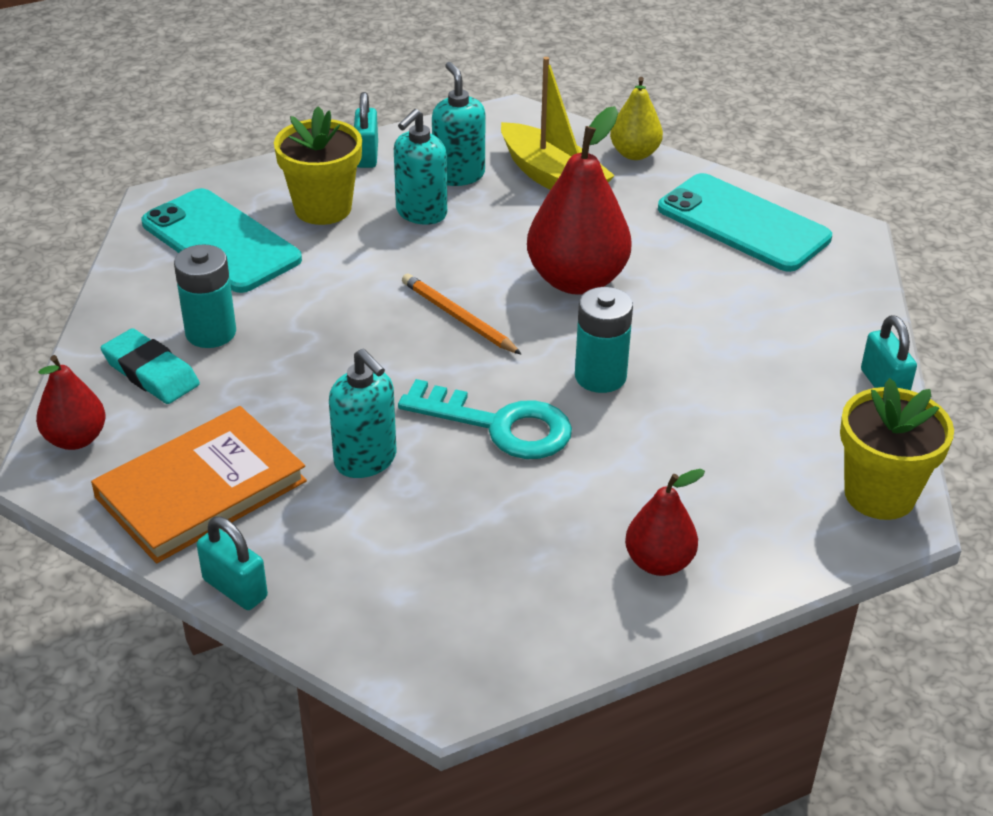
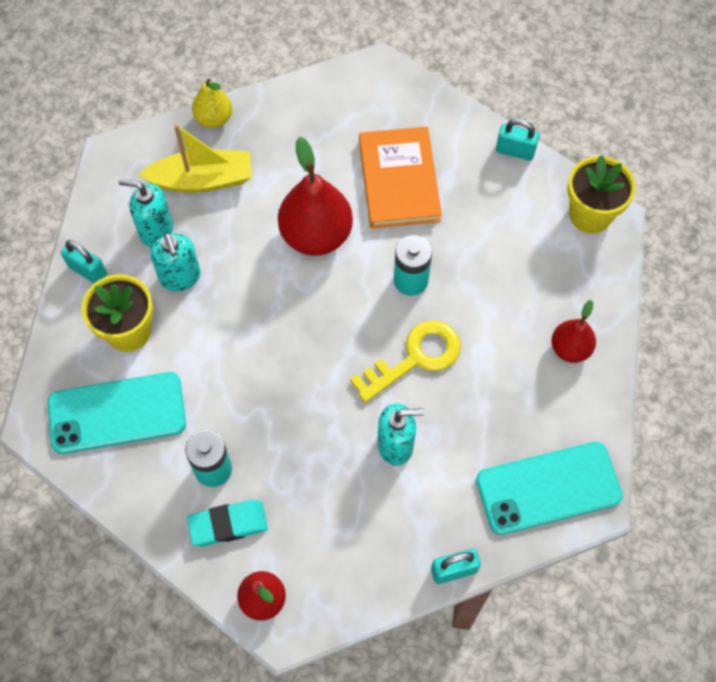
camera: 55 degrees left, 25 degrees up
orange book [91,406,307,563] -> orange book moved to [359,127,442,228]
turquoise key [398,379,572,459] -> yellow key [350,321,461,403]
orange pencil [402,273,522,355] -> none
turquoise phone [658,173,832,272] -> turquoise phone moved to [476,442,623,535]

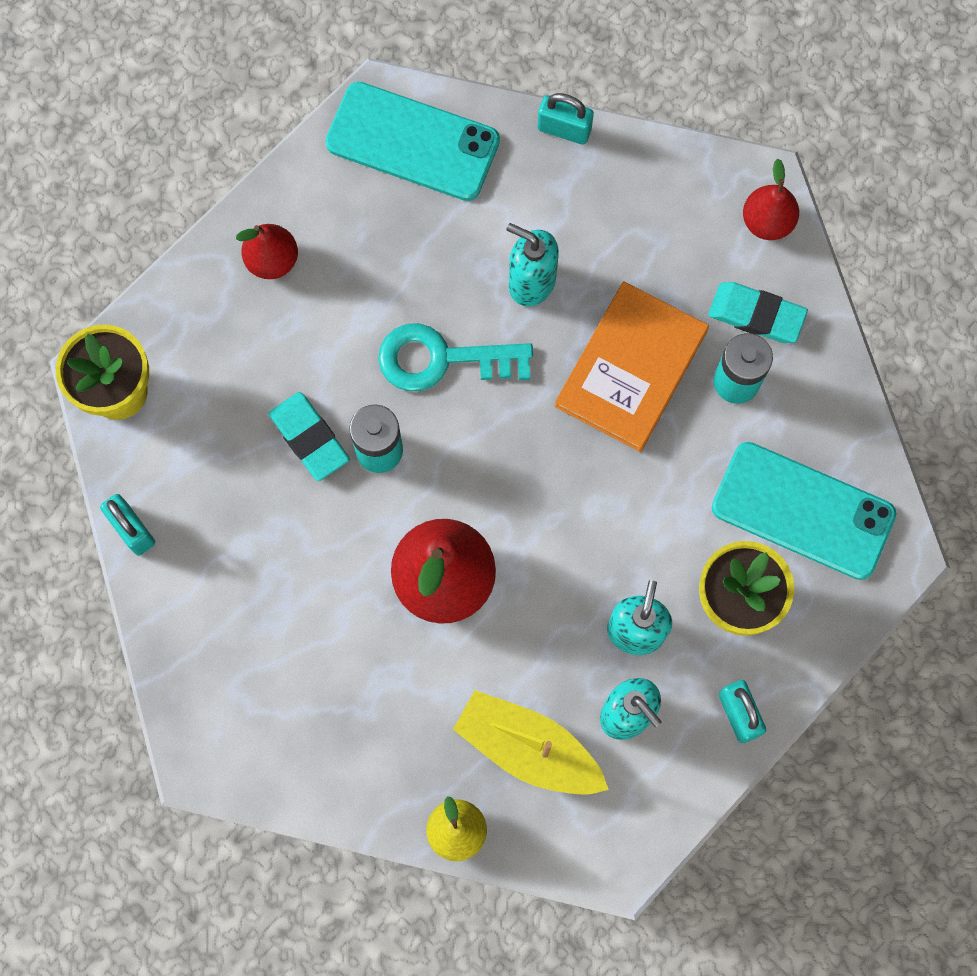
camera: 145 degrees left, 10 degrees up
yellow key [350,321,461,403] -> turquoise key [378,323,533,392]
orange book [359,127,442,228] -> orange book moved to [555,281,709,452]
none -> turquoise eraser [268,392,350,481]

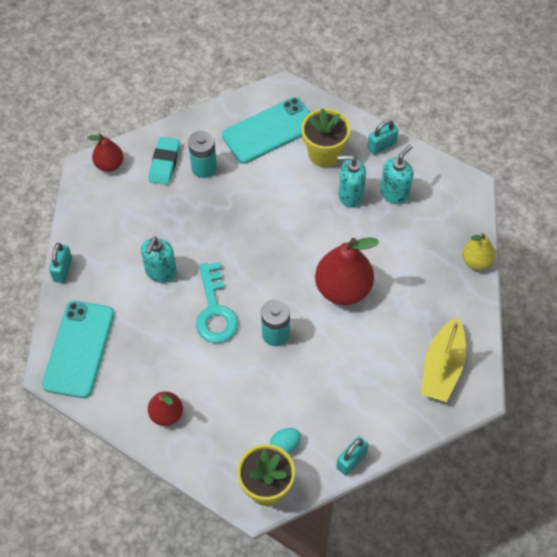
camera: 100 degrees left, 15 degrees down
turquoise eraser [268,392,350,481] -> none
yellow boat [453,690,609,795] -> yellow boat moved to [421,317,466,402]
orange book [555,281,709,452] -> none
turquoise phone [712,442,896,580] -> turquoise phone turned 45 degrees clockwise [222,97,310,164]
none -> turquoise egg [270,428,301,454]

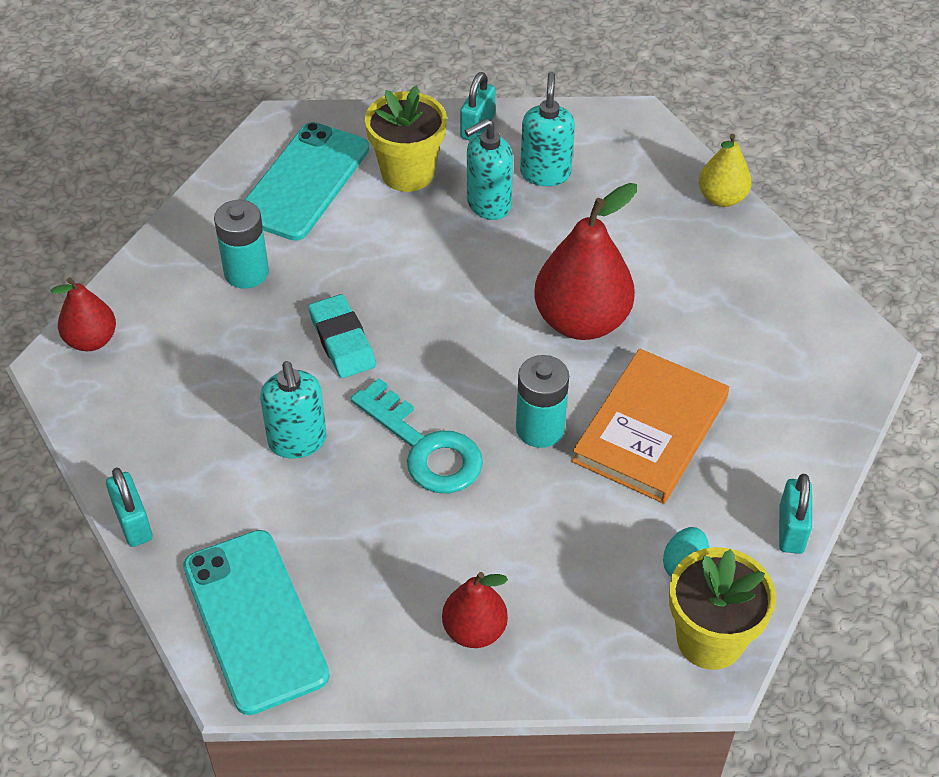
camera: 35 degrees left, 10 degrees down
turquoise eraser [149,137,180,185] -> turquoise eraser moved to [308,294,376,378]
yellow boat [421,317,466,402] -> none
none -> orange book [572,349,729,504]

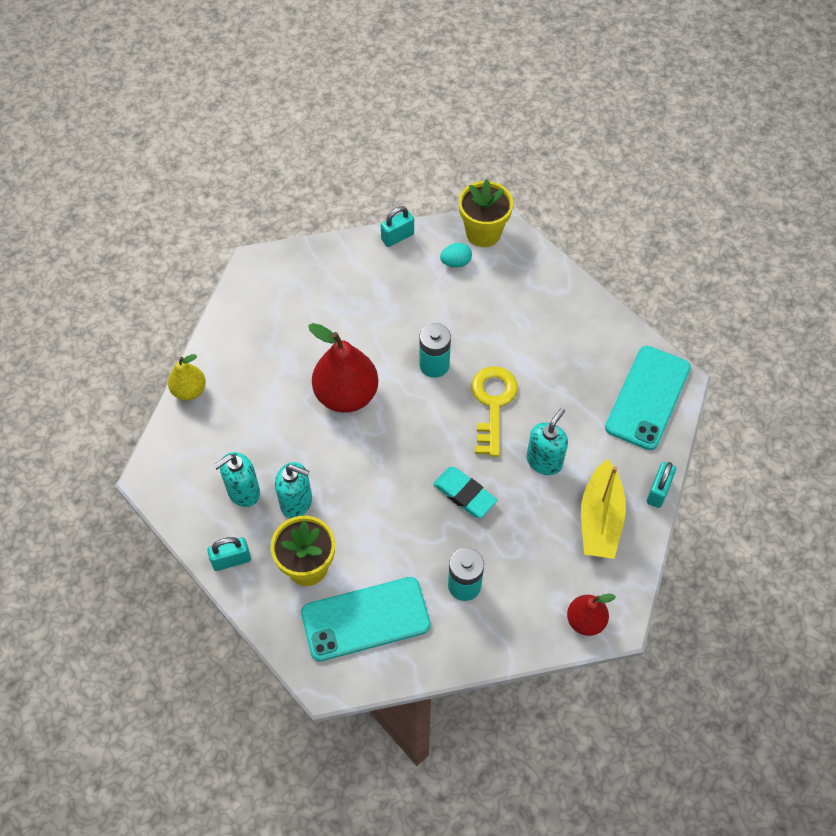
camera: 130 degrees left, 10 degrees up
turquoise eraser [308,294,376,378] -> turquoise eraser turned 75 degrees counterclockwise [433,467,497,518]
turquoise key [351,378,483,493] -> yellow key [471,366,518,457]
red pear [442,572,508,648] -> none
orange book [572,349,729,504] -> none
none -> yellow boat [581,459,626,559]

